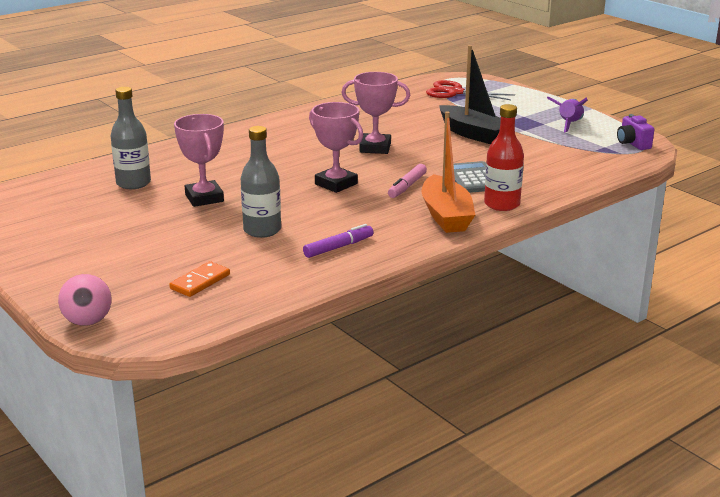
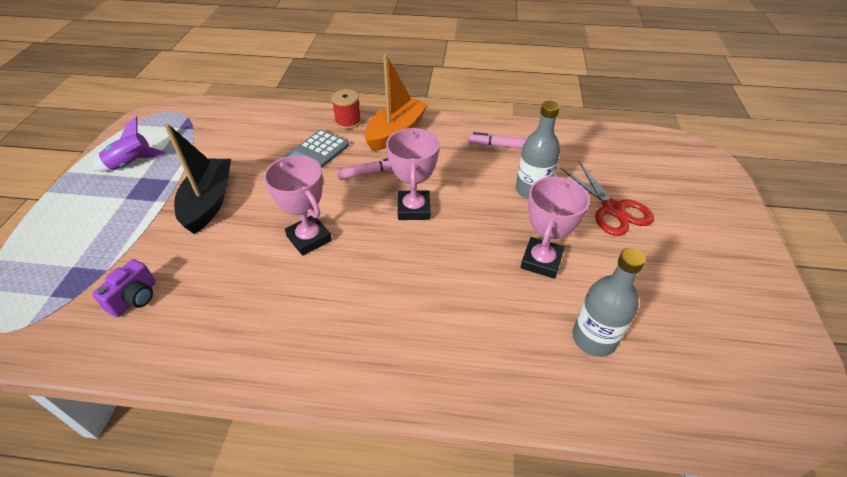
camera: 135 degrees left, 20 degrees up
pink ball [58,274,112,326] -> none
orange domino [169,261,230,297] -> none
purple marker [303,224,374,258] -> pink marker [468,132,527,149]
red scissors [426,80,515,100] -> red scissors moved to [560,161,654,236]
red bottle [484,104,524,211] -> red spool [331,89,361,129]
purple camera [617,114,654,150] -> purple camera moved to [92,259,156,317]

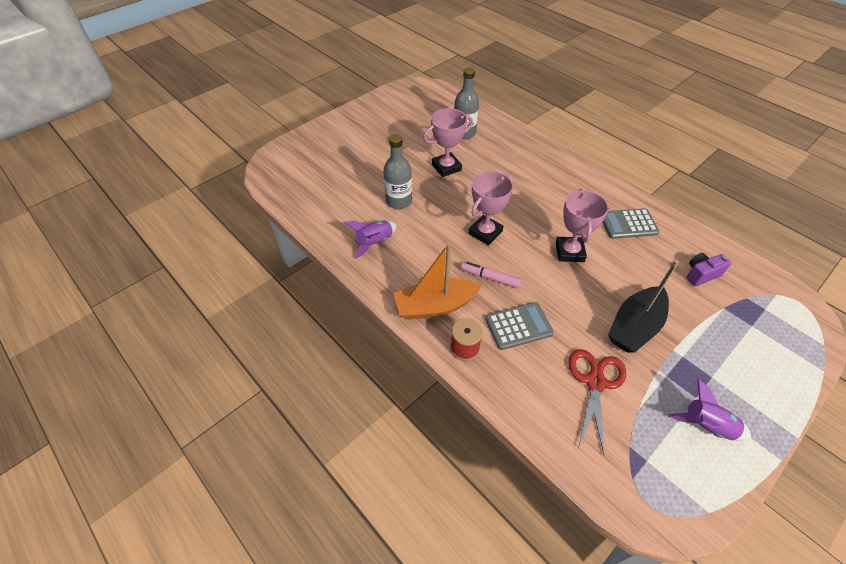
camera: 140 degrees left, 5 degrees up
pink marker [468,132,527,149] -> purple rocket [344,220,396,259]
red scissors [560,161,654,236] -> red scissors moved to [568,349,626,454]
none -> grey calculator [603,208,659,239]

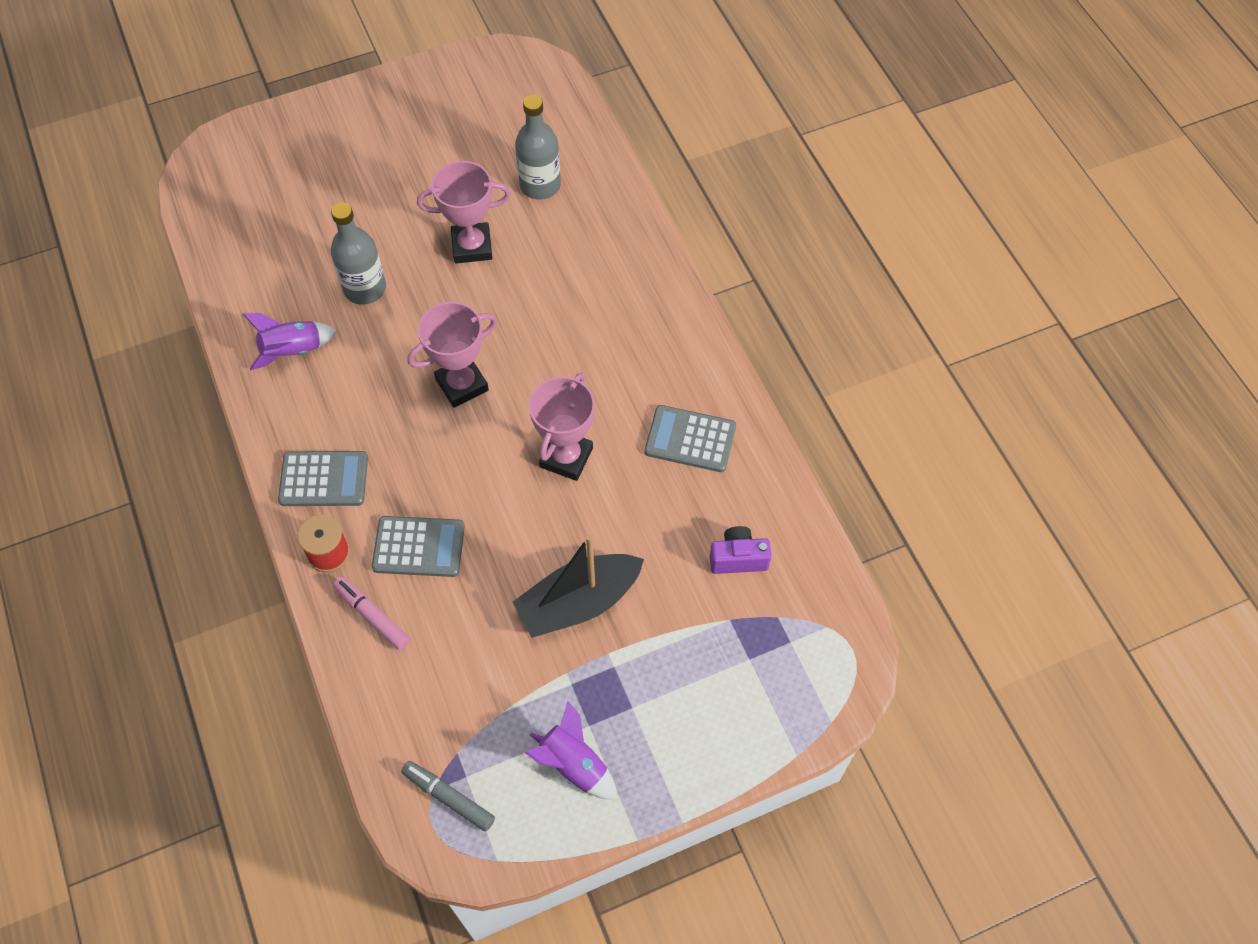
camera: 20 degrees right, 10 degrees up
orange boat [393,243,482,320] -> grey calculator [278,451,368,506]
pink marker [461,262,522,288] -> pink marker moved to [333,577,410,650]
red scissors [568,349,626,454] -> none
none -> grey marker [401,761,495,831]

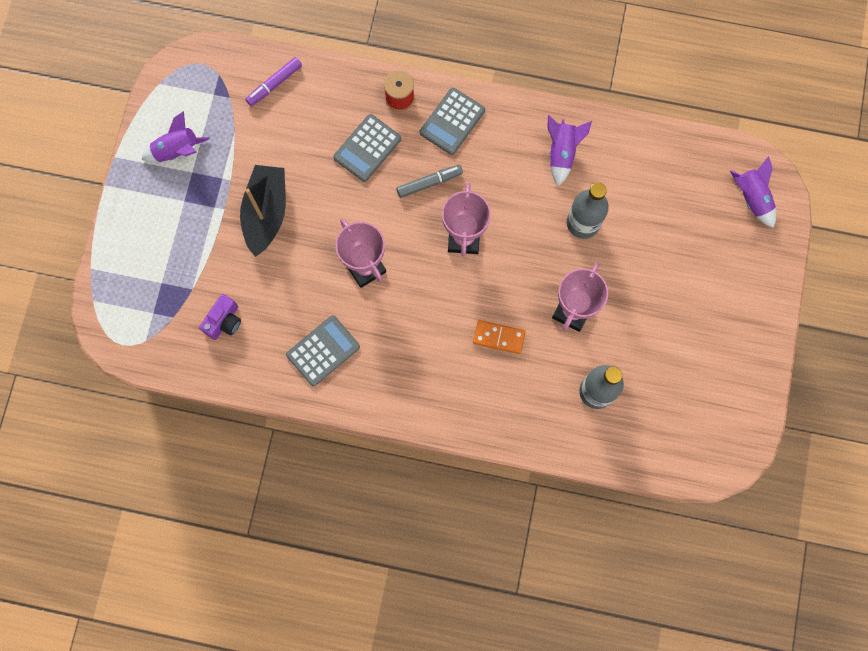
camera: 125 degrees right, 15 degrees up
pink marker [333,577,410,650] -> none
grey marker [401,761,495,831] -> grey marker moved to [396,165,463,198]
none -> purple marker [245,57,302,106]
none -> orange domino [473,320,526,354]
none -> purple rocket [730,156,776,228]

